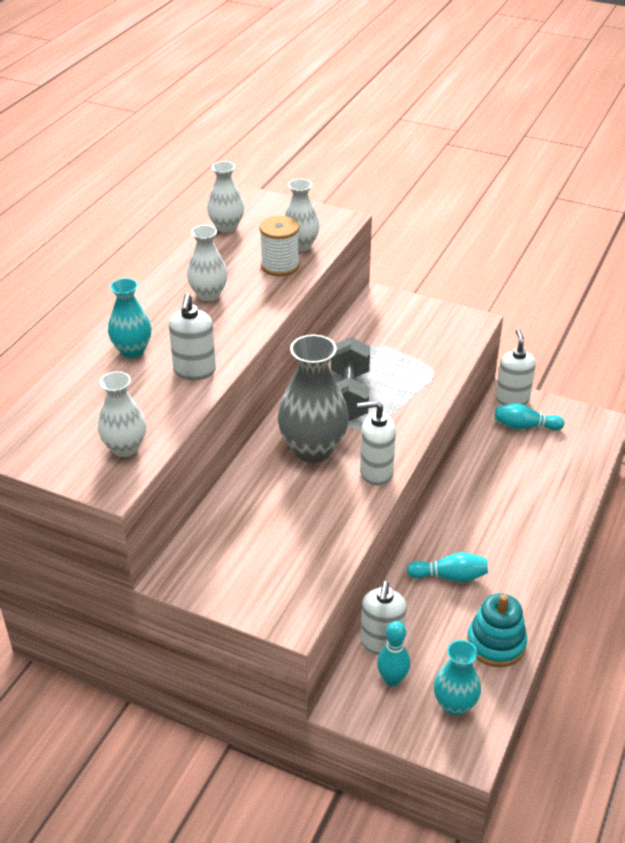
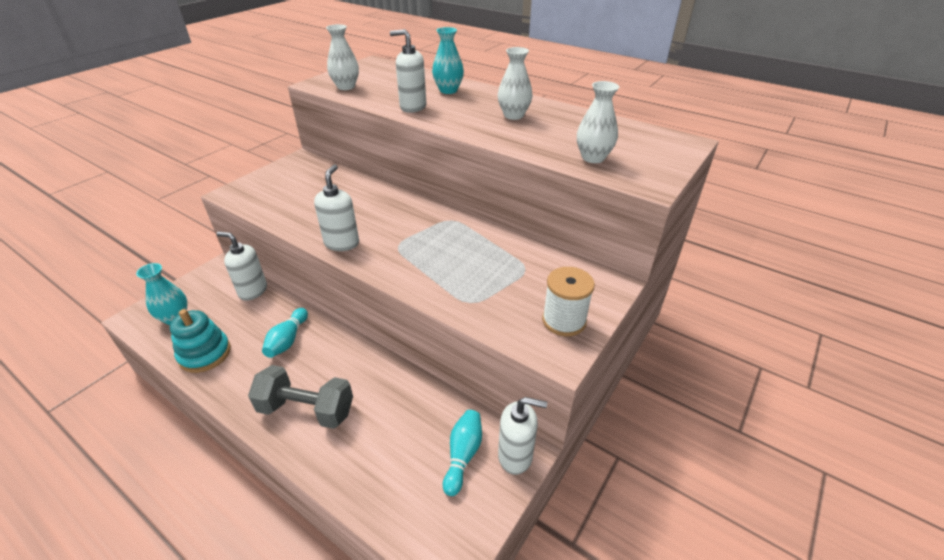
camera: 100 degrees right, 0 degrees up
white vase [207,161,244,233] -> none
white spool [259,216,300,276] -> white spool moved to [542,267,595,336]
grey vase [278,334,349,463] -> none
grey dumbbell [331,337,370,421] -> grey dumbbell moved to [248,365,353,429]
turquoise bowling pin [377,621,410,686] -> none

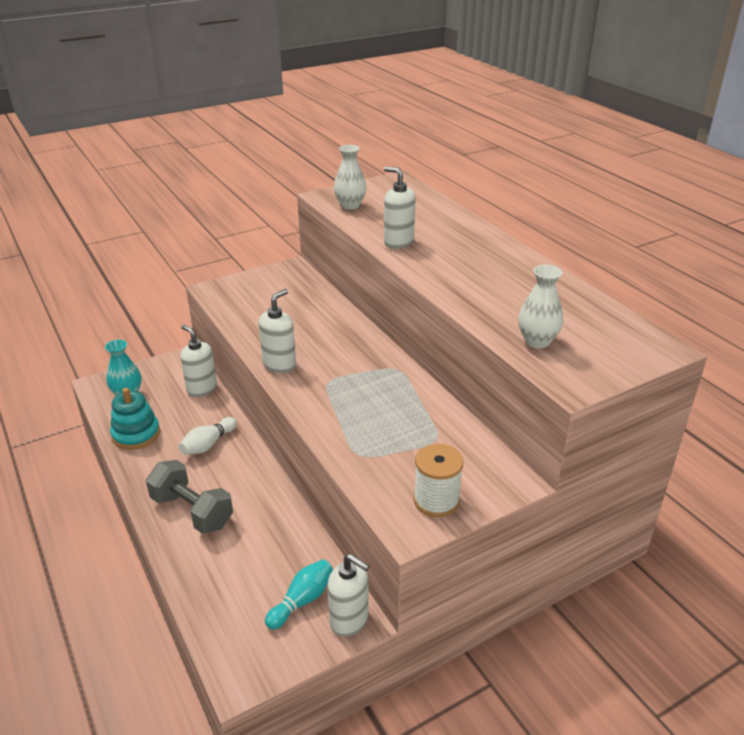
camera: 25 degrees right, 5 degrees down
turquoise bowling pin [262,308,308,358] -> white bowling pin [179,417,237,455]
turquoise vase [432,27,464,94] -> none
white vase [498,47,532,120] -> none

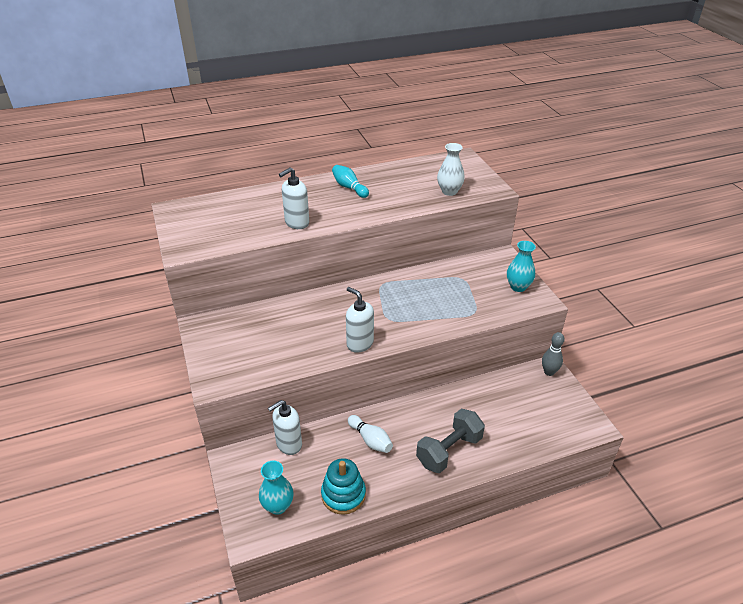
camera: 80 degrees left, 5 degrees up
turquoise bowling pin [265,559,333,630] -> turquoise bowling pin moved to [332,165,369,198]
white soap dispenser [327,554,370,637] -> grey bowling pin [542,332,565,376]
white vase [334,145,366,210] -> none
white spool [414,444,464,517] -> turquoise vase [507,241,536,292]

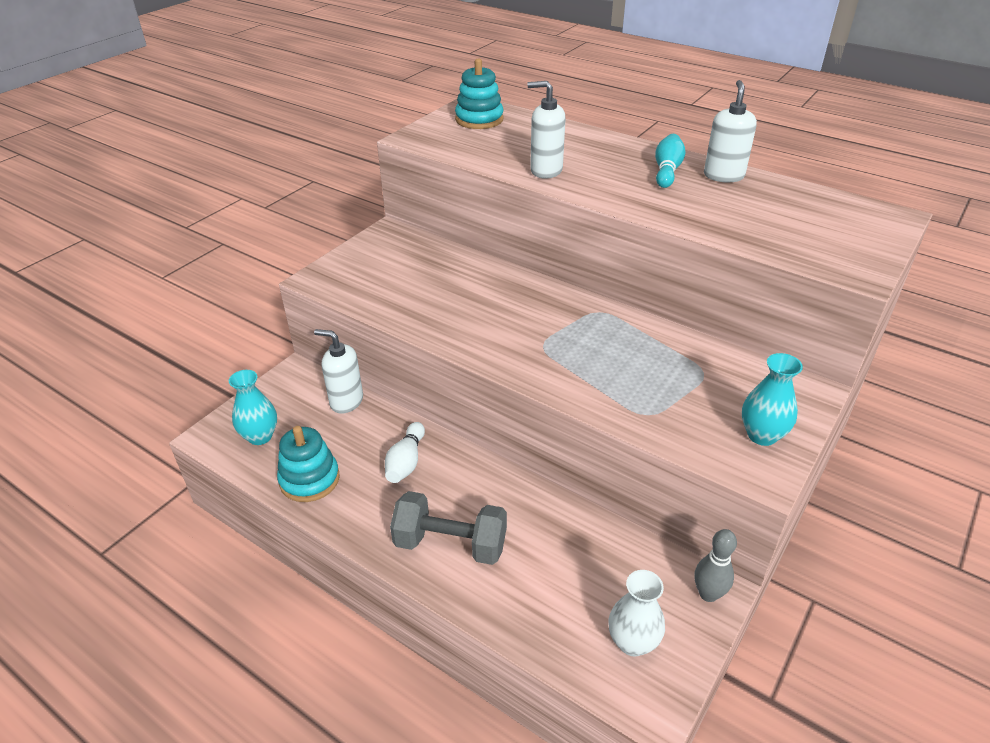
camera: 55 degrees right, 0 degrees up
white soap dispenser [346,287,374,353] -> white soap dispenser moved to [704,80,757,182]
white vase [437,143,465,196] -> white vase moved to [608,570,665,657]
none -> turquoise stacking toy [455,59,504,129]

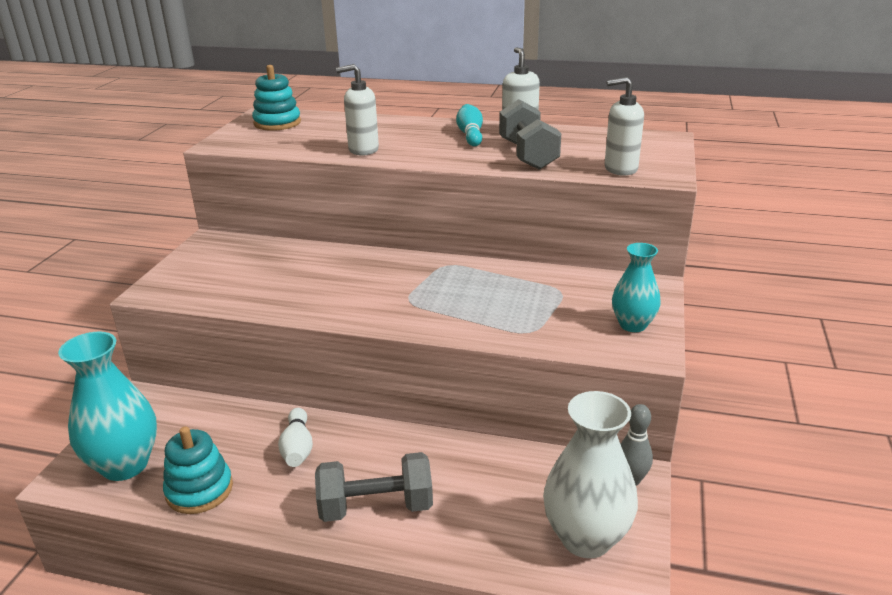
camera: 20 degrees left, 10 degrees down
turquoise vase [229,370,277,445] -> turquoise vase [58,331,157,481], size x1.67
white soap dispenser [314,329,363,413] -> white soap dispenser moved to [605,77,644,176]
white vase [608,570,665,657] -> white vase [543,391,638,558], size x1.67
none -> grey dumbbell [499,99,561,170]

